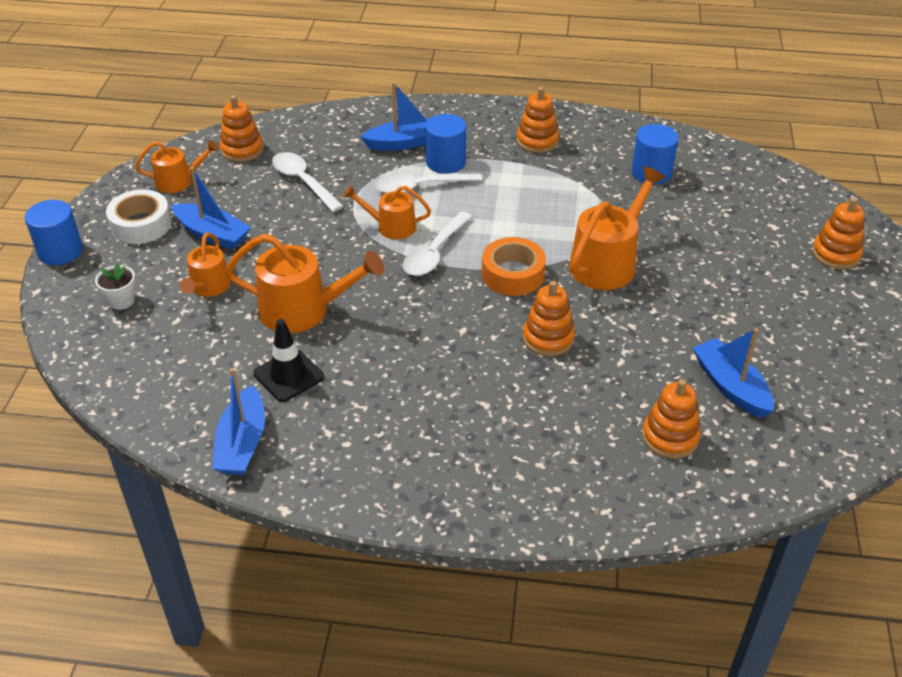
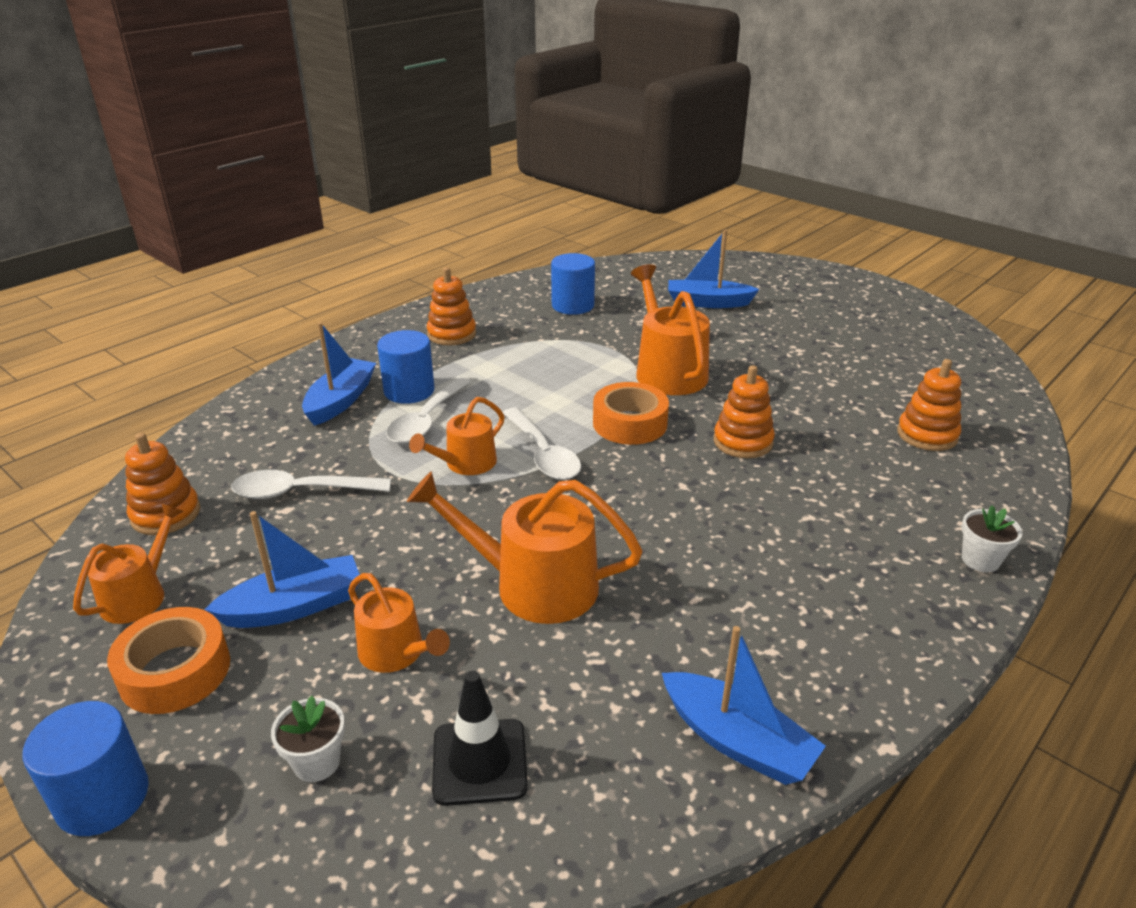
camera: 55 degrees left, 10 degrees down
white tape [106,189,172,244] -> orange tape [107,607,230,714]
orange watering can [225,234,384,333] -> orange watering can turned 120 degrees counterclockwise [407,471,643,624]
black traffic cone [254,319,324,402] -> black traffic cone moved to [432,671,528,806]
blue boat [693,328,774,418] -> blue boat moved to [668,230,759,308]
orange stacking toy [812,197,864,269] -> none
none -> white flower pot [961,505,1023,572]

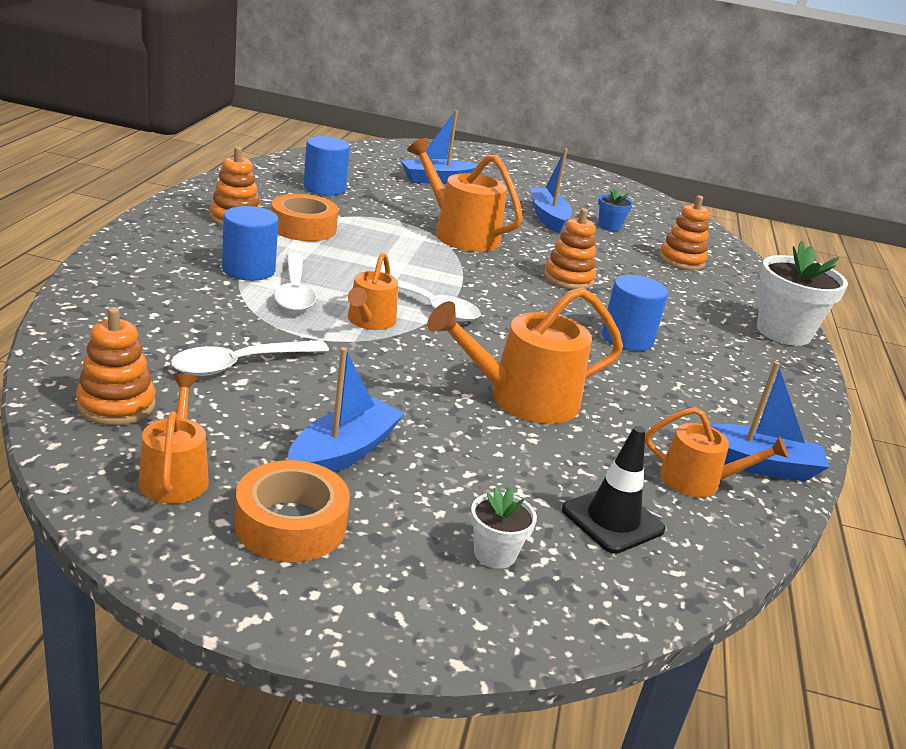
camera: 35 degrees left, 5 degrees down
blue cylinder [22,701,149,836] -> blue cylinder moved to [602,275,668,351]
blue boat [302,322,376,426] -> blue boat moved to [530,148,572,233]
orange watering can [348,573,450,673] -> orange watering can moved to [645,407,789,498]
orange tape [593,382,669,445] -> orange tape moved to [271,194,338,241]
white flower pot [961,505,1023,572] -> white flower pot [757,240,848,346], size x1.99
none -> blue flower pot [598,188,633,231]

